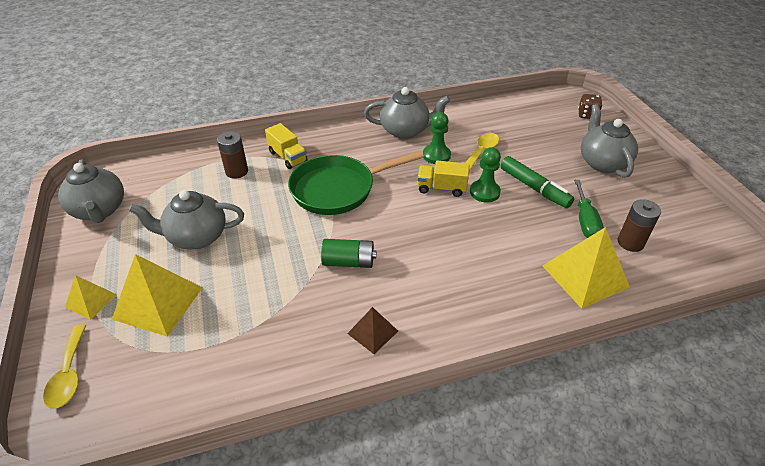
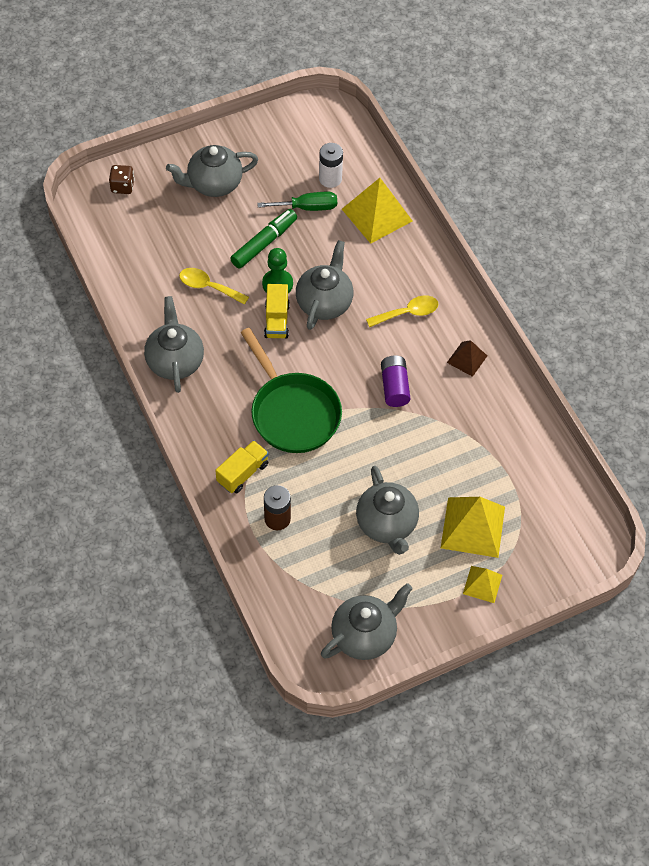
camera: 100 degrees left, 15 degrees up
yellow spoon [43,325,86,409] -> yellow spoon moved to [366,296,439,327]
green battery [321,239,376,268] -> purple battery [381,355,410,407]
green pawn [423,112,451,164] -> none
brown battery [618,199,661,252] -> white battery [319,143,343,188]
none -> grey teapot [296,240,353,330]

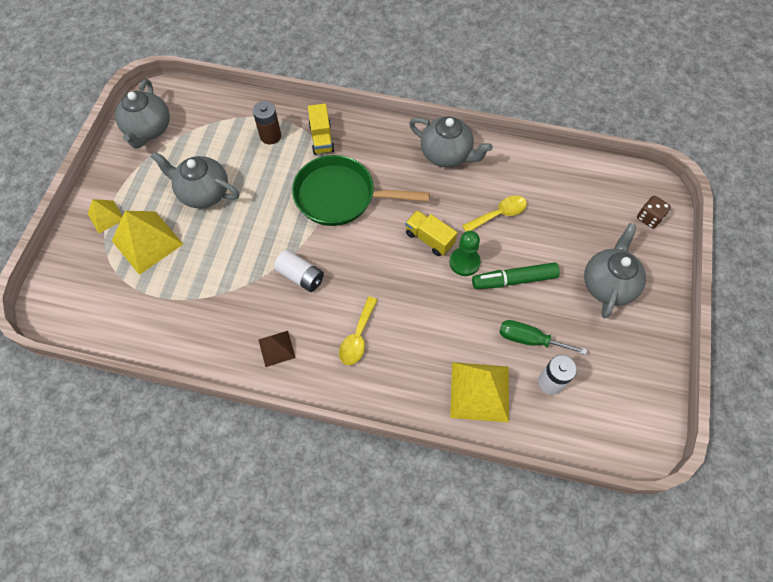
camera: 130 degrees right, 5 degrees up
green marker [230,209,297,269] -> green marker turned 90 degrees clockwise [472,262,560,289]
green screwdriver [257,192,337,211] -> green screwdriver turned 75 degrees clockwise [499,320,587,355]
grey teapot [296,240,353,330] -> none
purple battery [381,355,410,407] -> white battery [274,250,324,292]

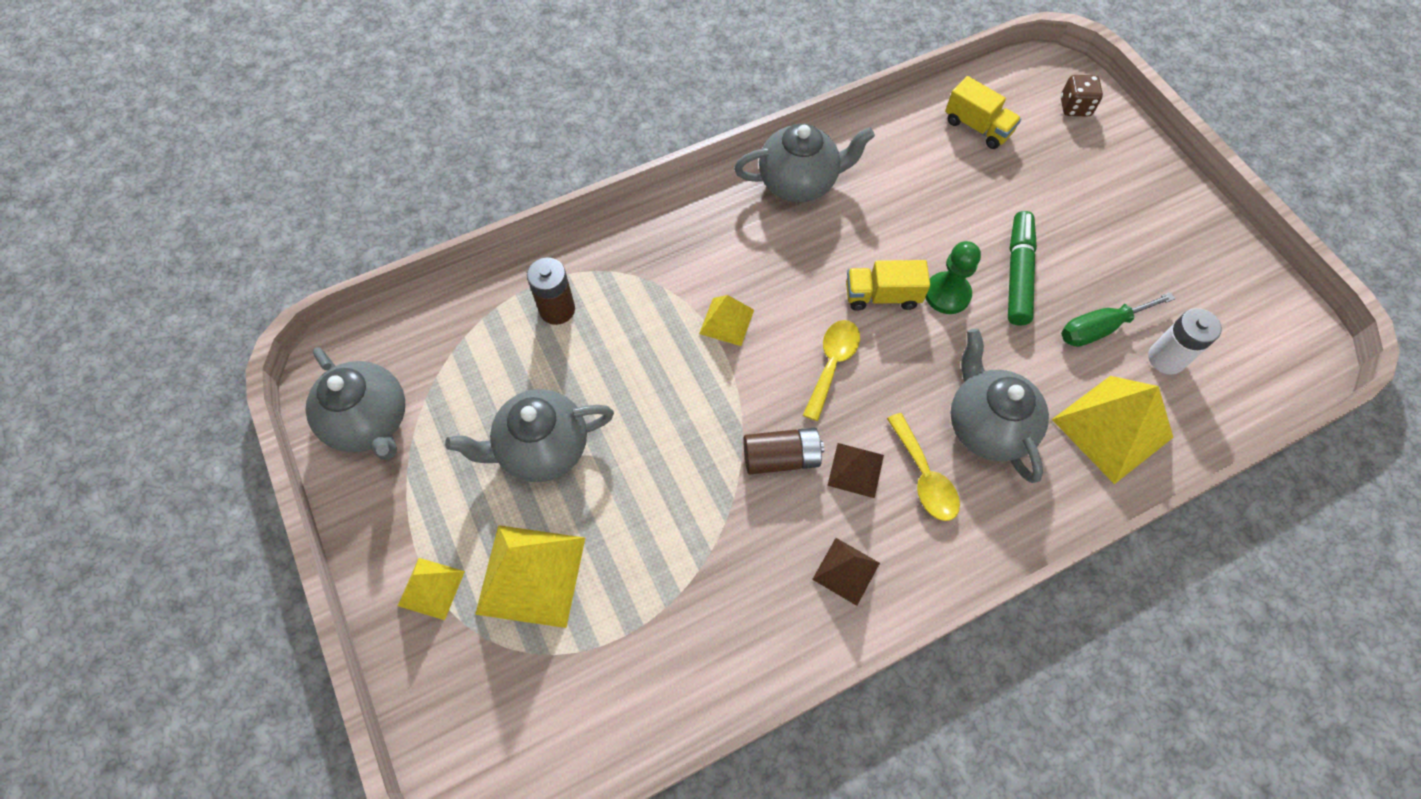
camera: 40 degrees left, 0 degrees up
white battery [274,250,324,292] -> brown battery [743,428,824,475]
green pan [292,155,430,226] -> yellow pyramid [699,295,754,346]
yellow truck [308,104,335,154] -> yellow truck moved to [945,76,1021,149]
yellow spoon [462,195,527,232] -> yellow spoon moved to [803,320,860,421]
green marker [472,262,560,289] -> green marker turned 150 degrees clockwise [1008,211,1037,326]
grey teapot [584,223,646,318] -> grey teapot moved to [950,329,1049,483]
none -> brown pyramid [827,443,884,498]

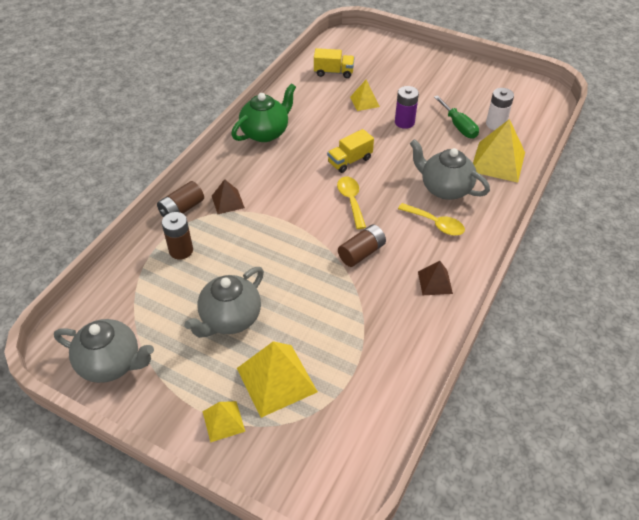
camera: 35 degrees left, 15 degrees down
yellow pyramid [699,295,754,346] -> yellow pyramid moved to [350,80,380,111]
grey teapot [734,124,875,202] -> green teapot [231,83,296,142]
brown pyramid [827,443,884,498] -> brown pyramid moved to [212,179,245,214]
green pawn [925,241,981,314] -> none
green marker [1008,211,1037,326] -> purple battery [395,86,419,129]
brown dice [1061,75,1103,117] -> none
green screwdriver [1061,292,1175,347] -> green screwdriver turned 60 degrees counterclockwise [434,95,479,139]
none -> brown battery [157,181,204,217]

